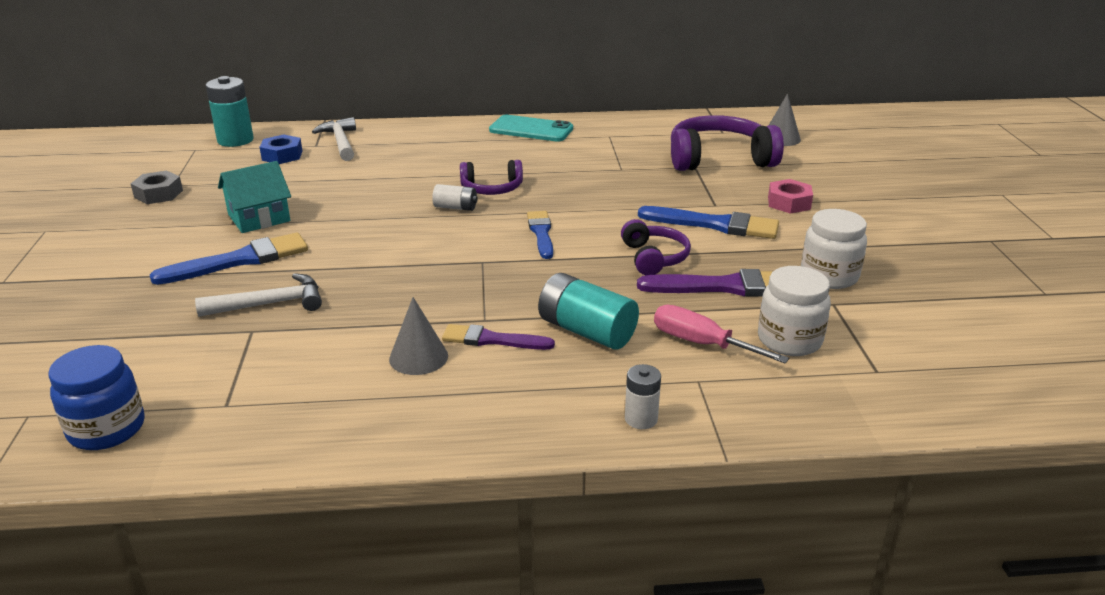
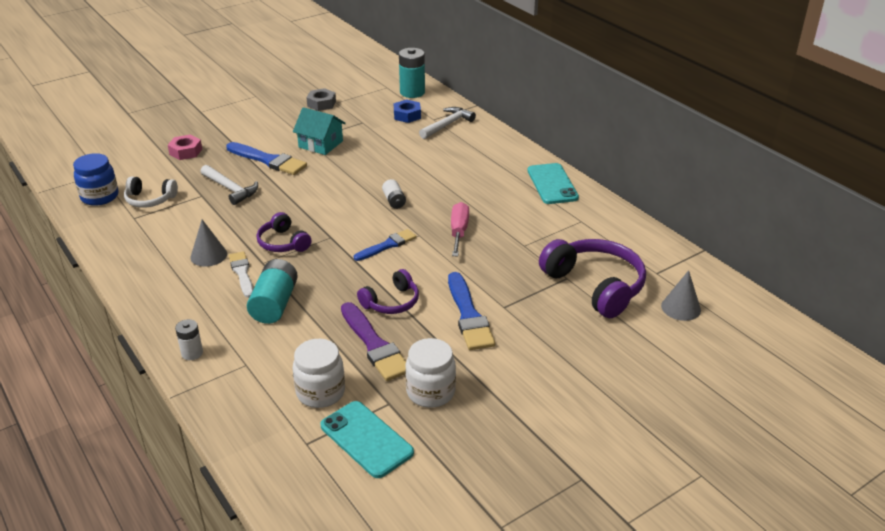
camera: 60 degrees right, 5 degrees up
purple brush [442,324,555,350] -> white brush [229,251,253,298]
purple headphones [460,160,523,195] -> purple headphones moved to [257,212,312,252]
pink screwdriver [654,305,789,363] -> pink screwdriver moved to [451,202,469,256]
pink nut [768,179,813,214] -> pink nut moved to [168,135,202,160]
none -> white headphones [124,176,178,208]
none -> turquoise phone [321,401,414,478]

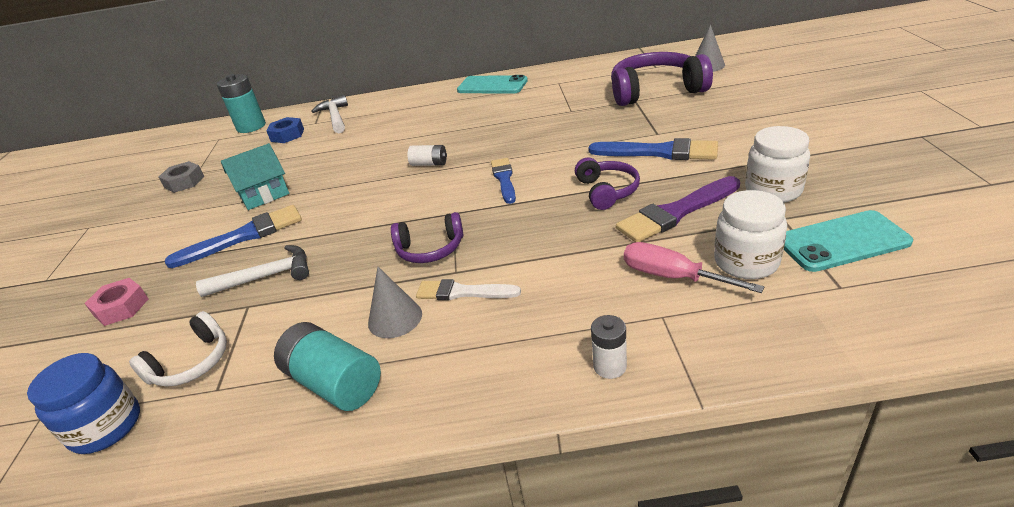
camera: 55 degrees left, 0 degrees up
turquoise battery [247,259,298,324] -> turquoise battery moved to [274,322,381,411]
purple brush [341,302,406,381] -> purple brush turned 150 degrees clockwise [616,176,740,242]
pink screwdriver [451,202,469,256] -> pink screwdriver moved to [624,242,764,293]

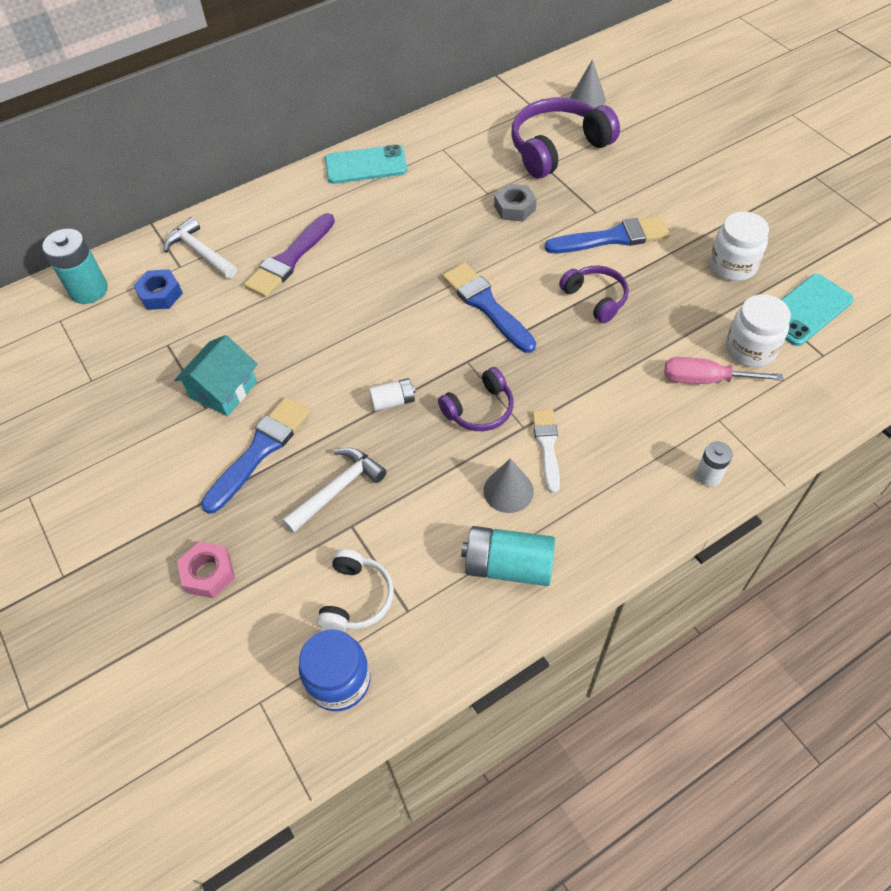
camera: 30 degrees left, 20 degrees up
grey nut [159,161,205,193] -> grey nut moved to [494,184,537,221]
white battery [407,145,447,166] -> white battery moved to [369,378,416,411]
white brush [416,279,521,300] -> white brush turned 105 degrees clockwise [532,410,560,493]
blue brush [491,158,516,204] -> blue brush [443,263,536,353], size x1.54
purple brush [616,176,740,242] -> purple brush moved to [244,213,335,298]

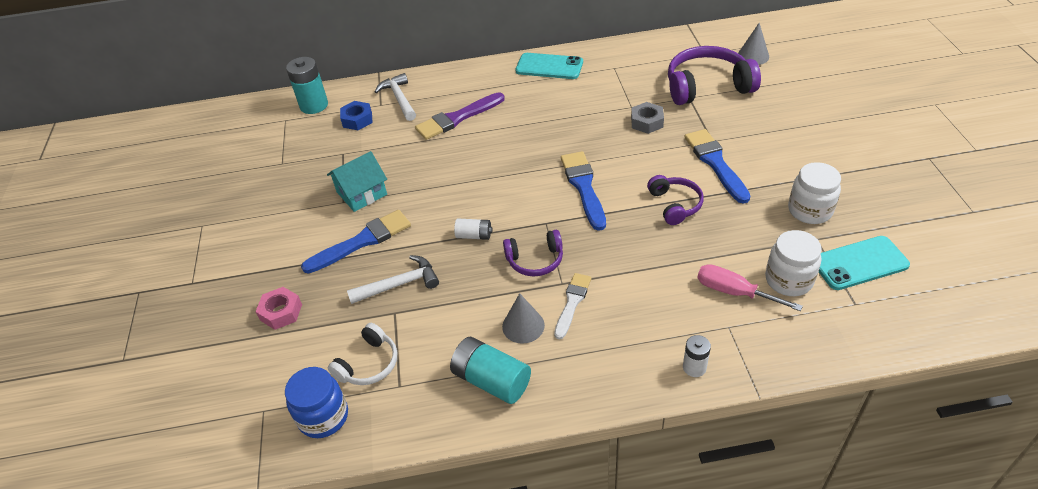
camera: 25 degrees right, 10 degrees down
blue brush [545,216,670,253] -> blue brush turned 120 degrees counterclockwise [685,129,750,204]

